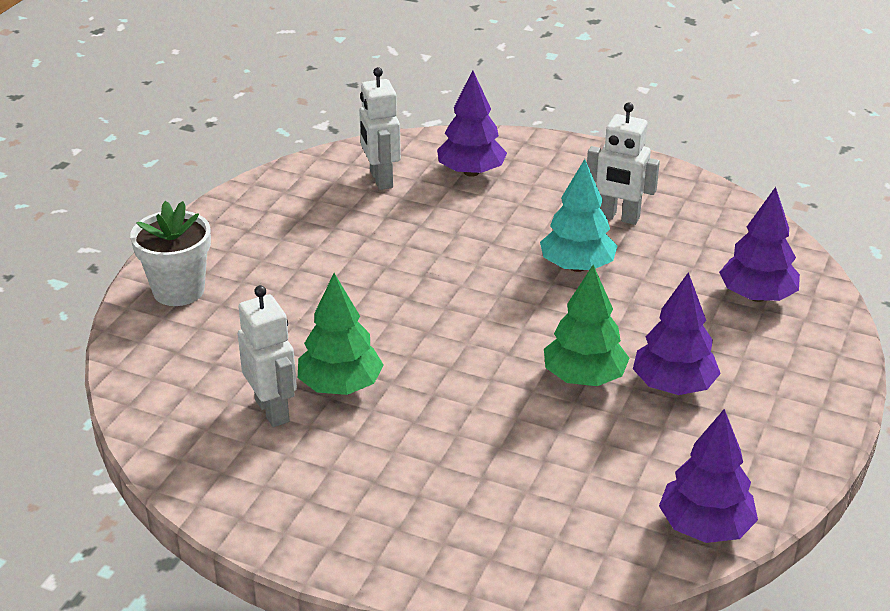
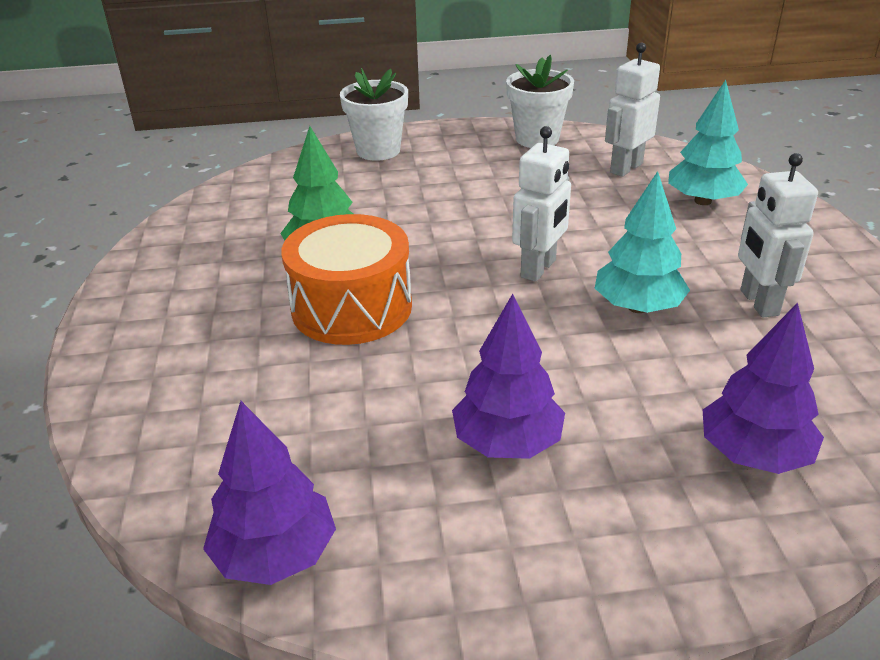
camera: 60 degrees right, 0 degrees up
white robot [238,285,297,427] -> white robot moved to [512,126,571,282]
purple tree [437,70,507,177] -> turquoise tree [668,80,748,205]
green tree [544,265,630,386] -> none
none -> orange drum [281,214,412,345]
none -> white flower pot [506,55,574,148]

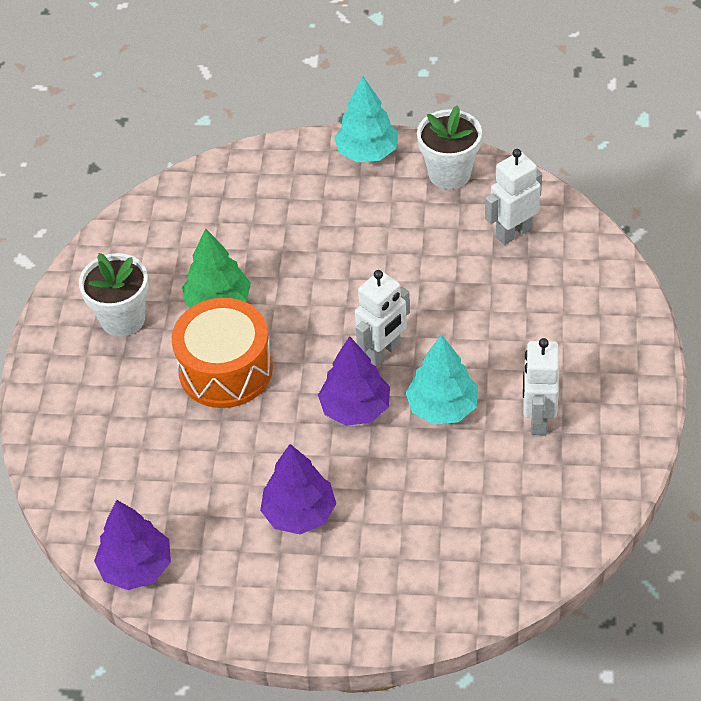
camera: 15 degrees right, 15 degrees up
white flower pot [340,68,408,161] -> white flower pot moved to [79,253,149,337]
turquoise tree [668,80,748,205] -> turquoise tree moved to [334,76,398,162]
purple tree [703,302,824,474] -> purple tree moved to [318,336,390,426]

